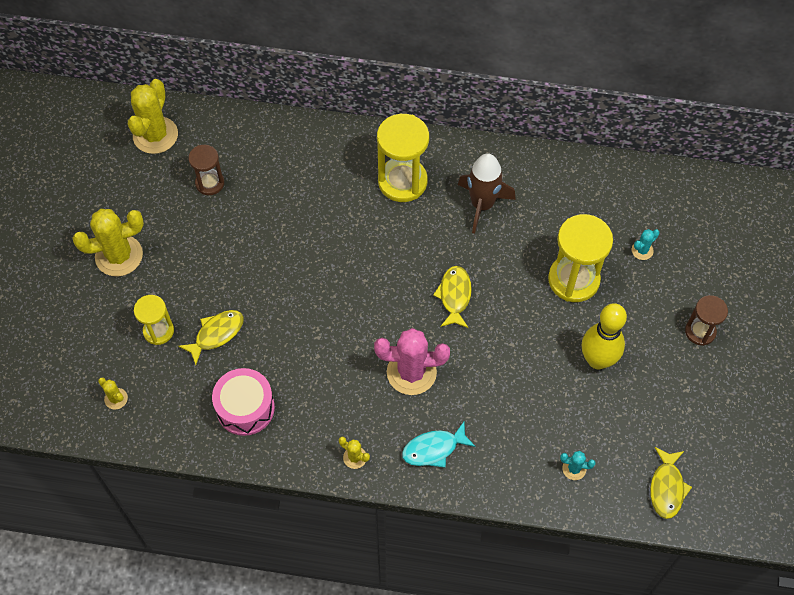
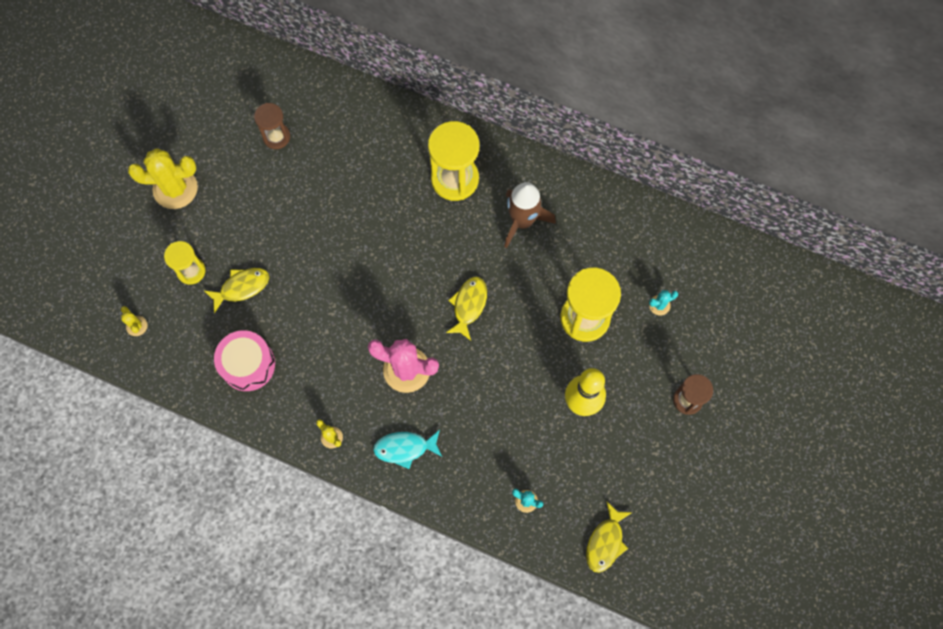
camera: 15 degrees right, 10 degrees up
yellow cactus [128,79,178,154] -> none

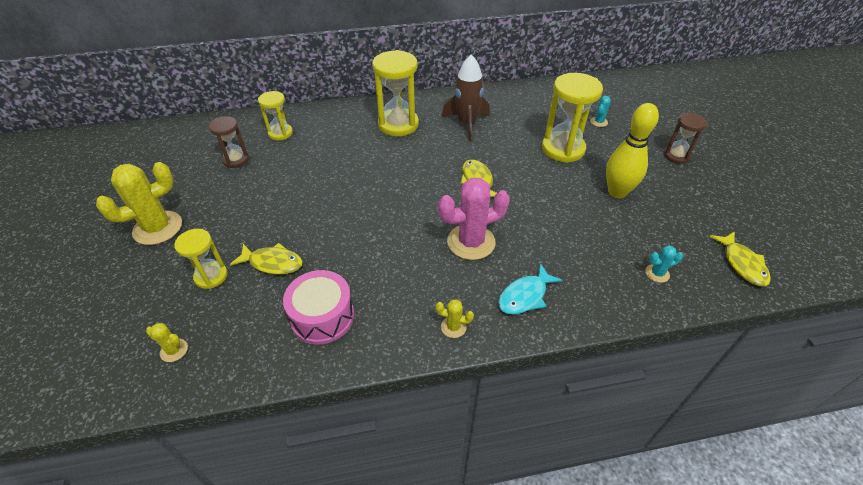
camera: 35 degrees left, 25 degrees down
yellow fish [205,268,269,314] -> yellow fish turned 75 degrees clockwise [230,243,303,275]
none -> yellow hourglass [258,91,293,140]

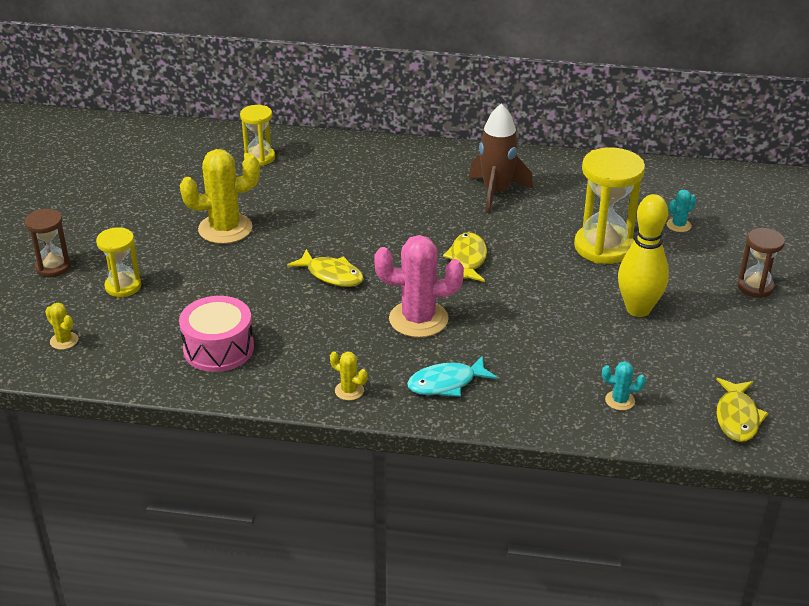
camera: 20 degrees right, 10 degrees down
yellow cactus [96,162,182,245] -> yellow cactus moved to [180,149,260,244]
brown hourglass [209,116,249,168] -> brown hourglass moved to [25,209,71,277]
yellow fish [230,243,303,275] -> yellow fish moved to [287,249,364,287]
yellow hourglass [372,50,419,136] -> none

